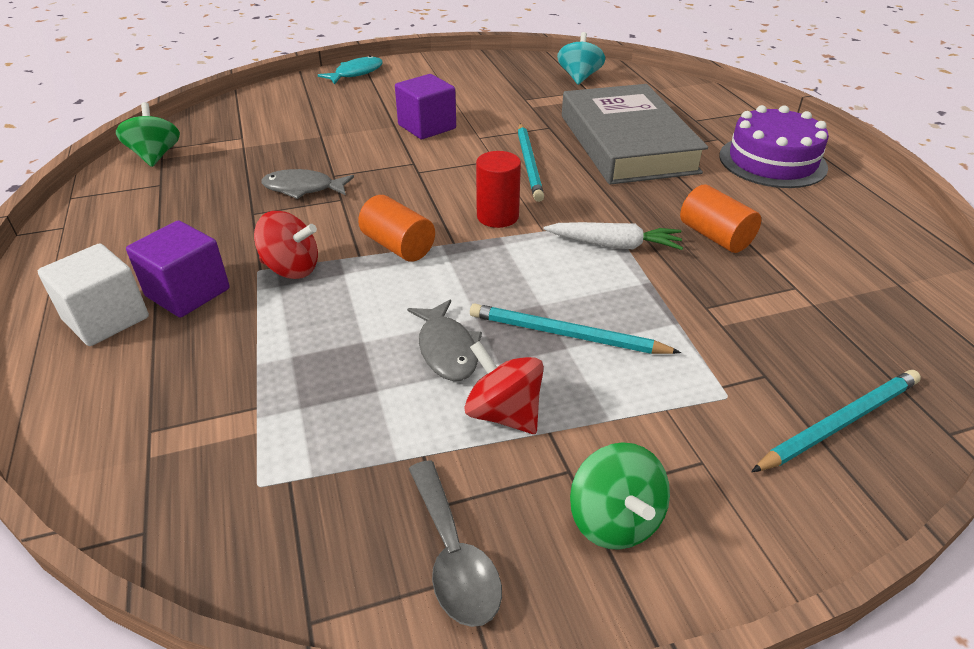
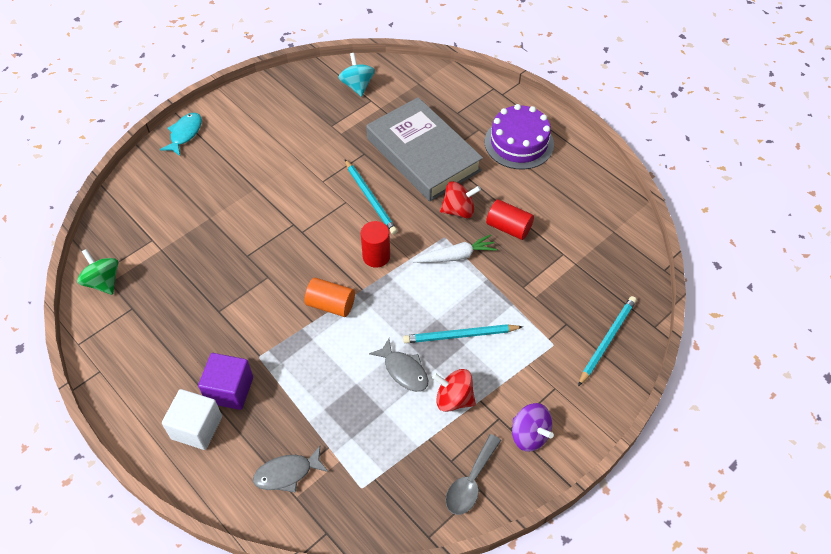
camera: 25 degrees left, 15 degrees up
red spinning top [254,211,318,279] -> red spinning top moved to [440,181,481,218]
grey fish [261,169,354,199] -> grey fish moved to [253,446,329,493]
purple cube [395,74,456,139] -> none
grey spoon [409,460,502,627] -> grey spoon turned 75 degrees clockwise [446,434,501,515]
green spinning top [570,442,670,550] -> purple spinning top [512,403,554,452]
orange cylinder [680,184,761,253] -> red cylinder [486,199,534,240]

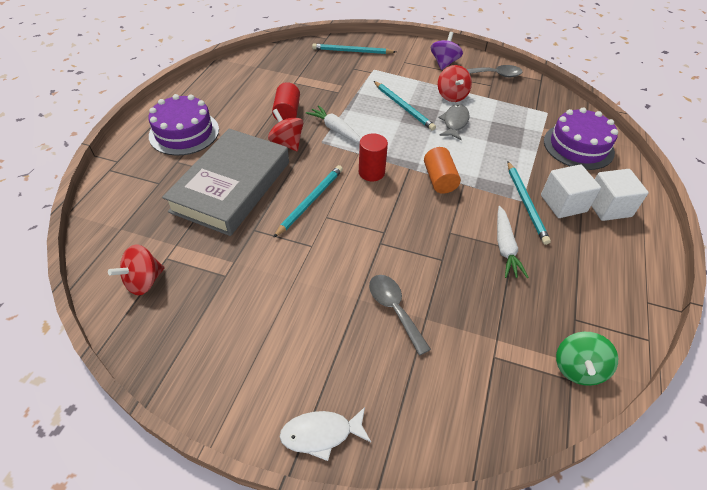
camera: 120 degrees left, 5 degrees down
turquoise fish [160,113,202,156] -> white fish [280,407,371,461]
purple cube [198,353,253,410] -> white cube [541,165,601,218]
grey fish [253,446,329,493] -> purple cake [544,107,618,170]
turquoise spinning top [338,53,375,97] -> red spinning top [108,244,164,295]
none -> grey spoon [369,275,431,355]
none -> white carrot [497,206,529,278]
none -> turquoise pencil [508,161,551,245]

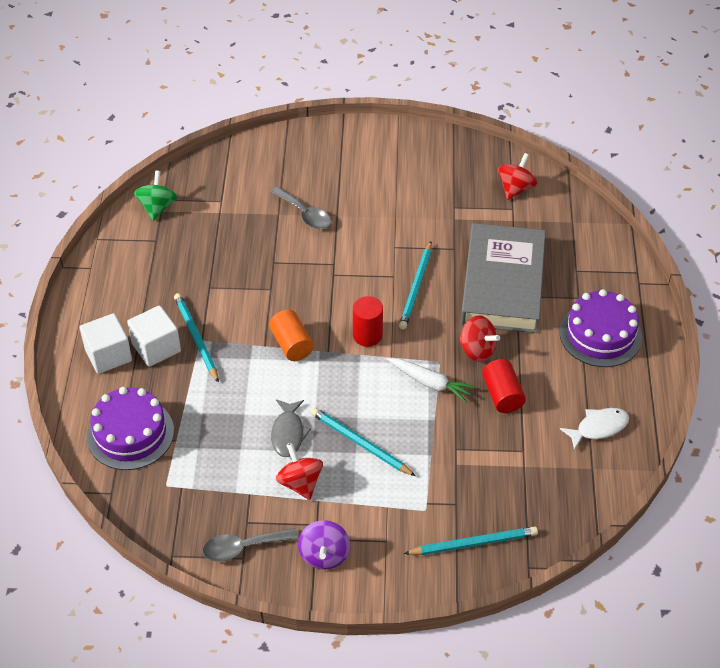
camera: 165 degrees right, 0 degrees up
white fish [280,407,371,461] -> white fish moved to [560,408,629,450]
white carrot [497,206,529,278] -> none

